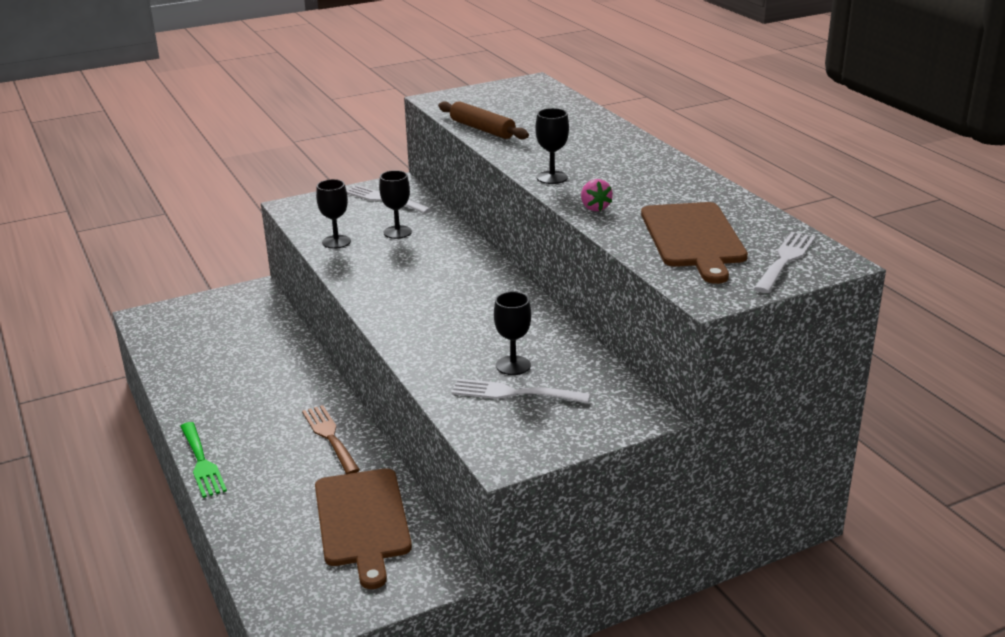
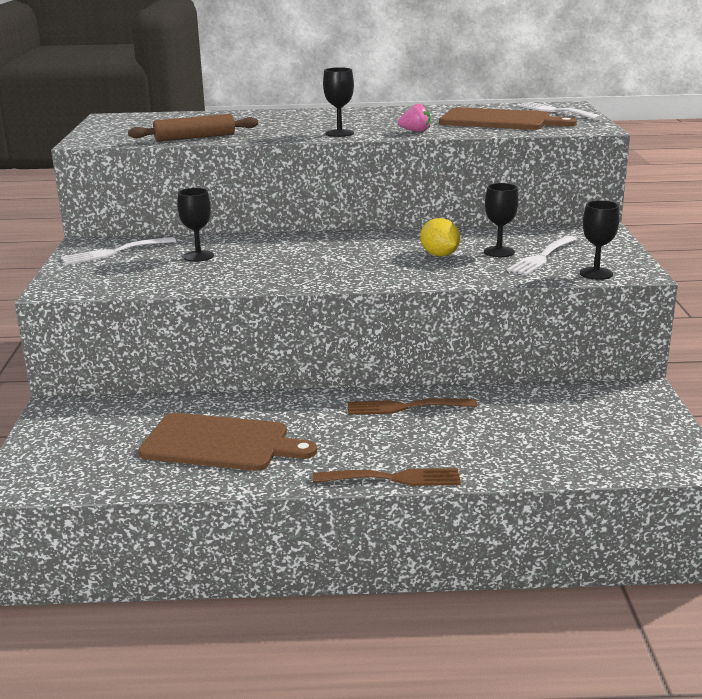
camera: 65 degrees left, 5 degrees down
green fork [180,422,227,498] -> brown fork [313,468,461,486]
brown cutting board [315,468,412,589] -> brown cutting board moved to [138,413,317,471]
black goblet [316,179,351,249] -> black goblet moved to [579,200,619,280]
none -> yellow lemon [420,218,460,256]

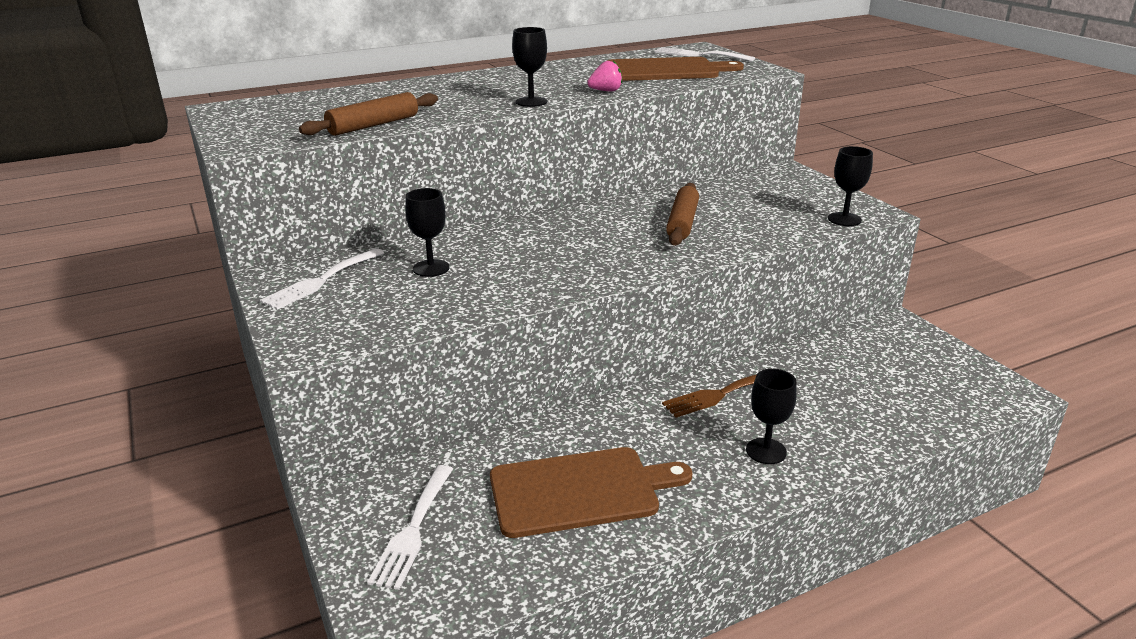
camera: 25 degrees left, 5 degrees up
brown fork [313,468,461,486] -> none
yellow lemon [420,218,460,256] -> brown rolling pin [666,183,699,246]
black goblet [484,183,518,257] -> black goblet moved to [746,369,797,464]
white fork [507,236,577,275] -> white fork moved to [367,465,453,590]

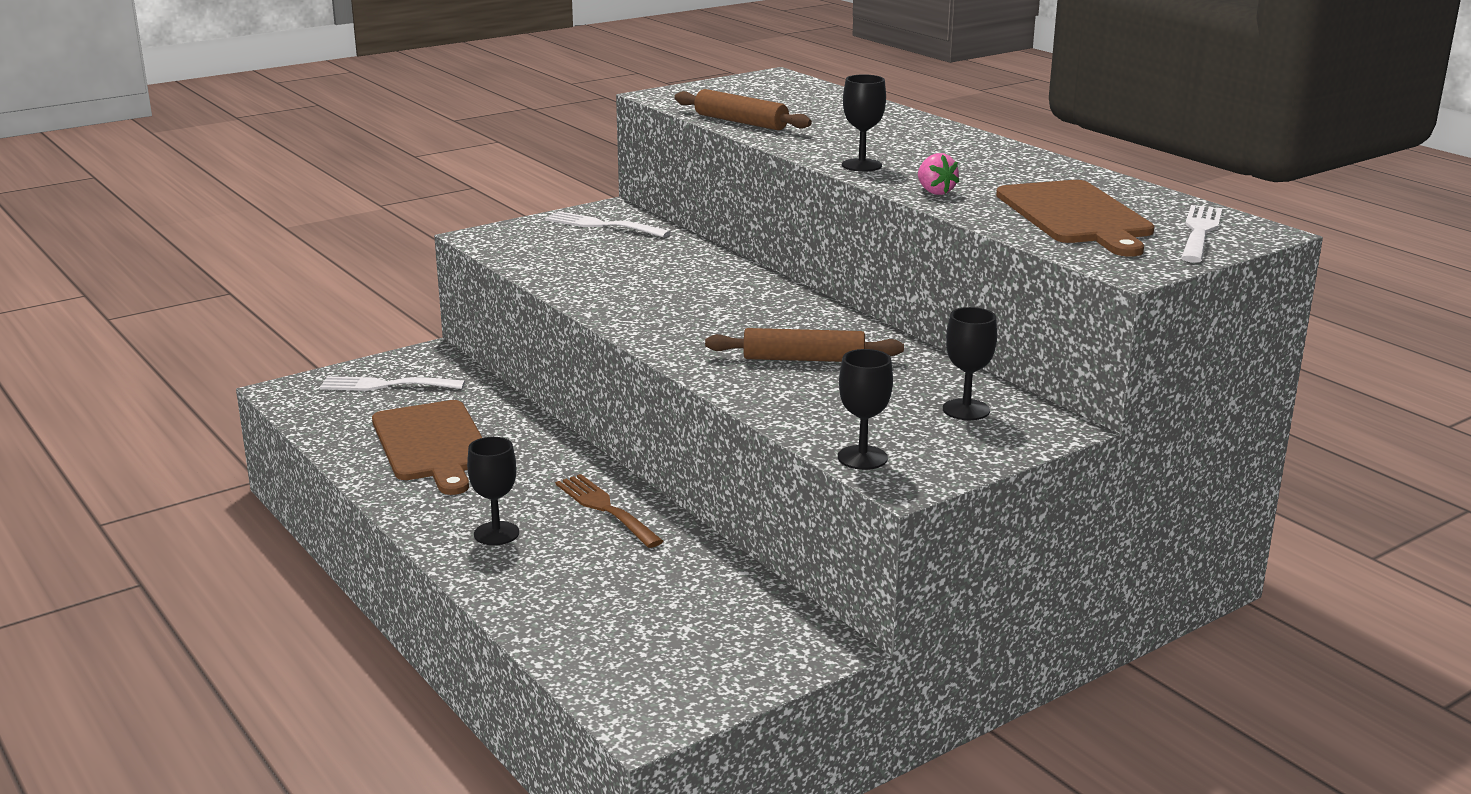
camera: 80 degrees right, 5 degrees down
black goblet [405,188,449,277] -> black goblet moved to [943,307,997,420]

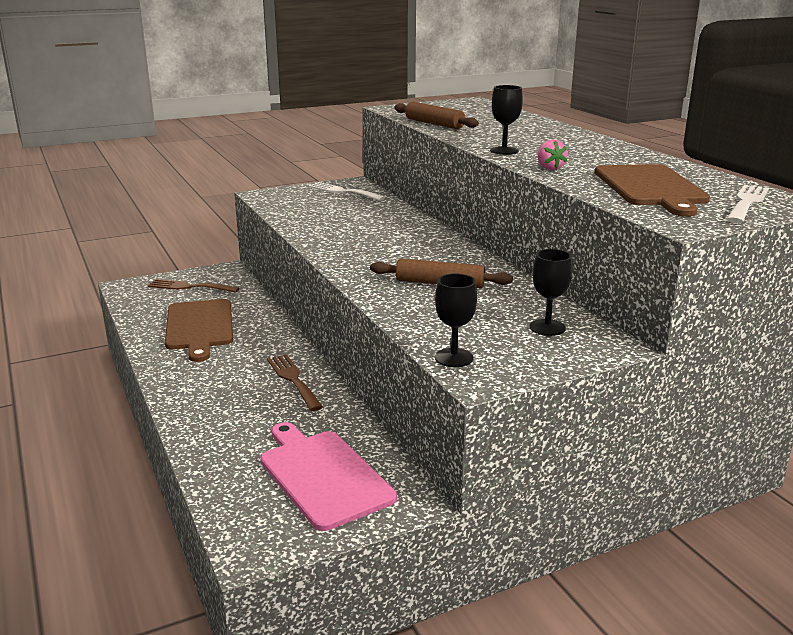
camera: 10 degrees right, 0 degrees up
white fork [320,376,465,391] -> brown fork [148,279,239,293]
black goblet [467,437,519,545] -> none
none -> pink cutting board [260,422,397,531]

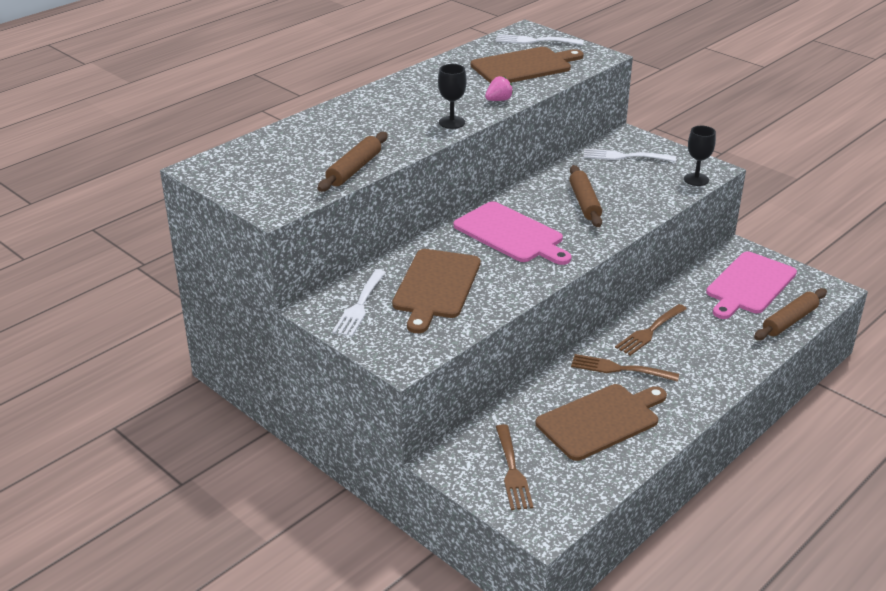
camera: 110 degrees left, 10 degrees up
black goblet [529,249,572,336] -> white fork [583,149,676,162]
none -> brown cutting board [392,249,481,333]
none -> pink cutting board [453,201,572,265]
none -> brown fork [571,354,679,382]
none -> brown rolling pin [754,288,827,340]

